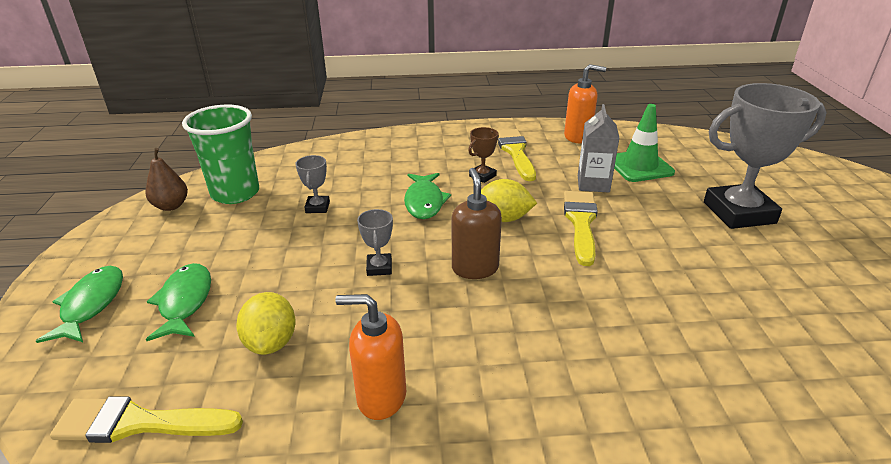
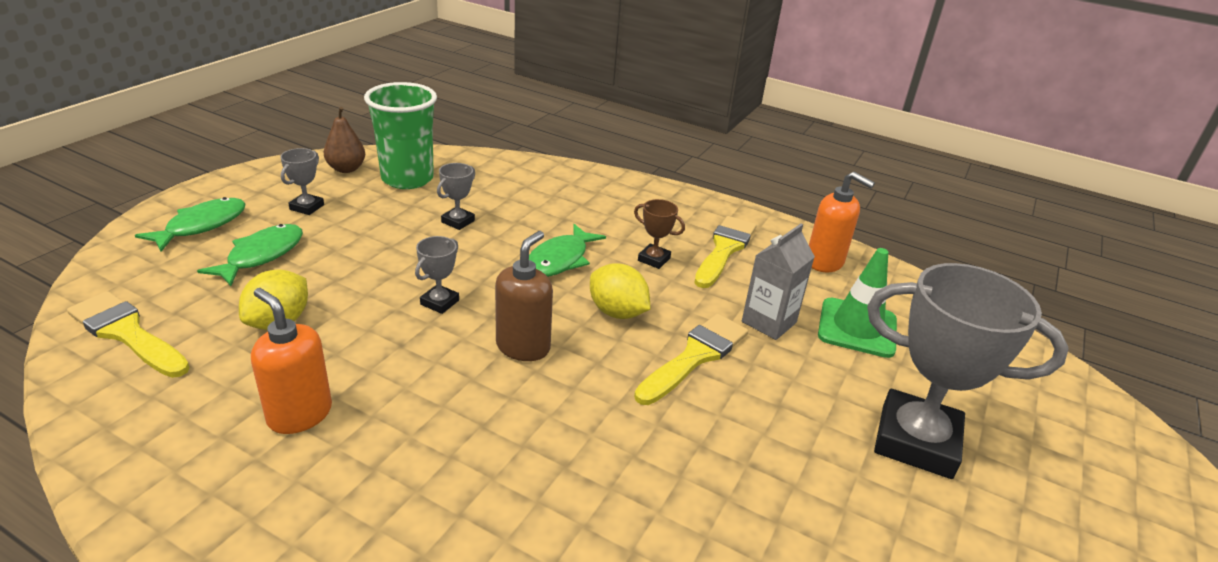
camera: 30 degrees right, 0 degrees up
brown trophy [468,127,499,183] -> brown trophy turned 45 degrees clockwise [634,199,685,269]
none -> grey trophy [280,148,324,215]

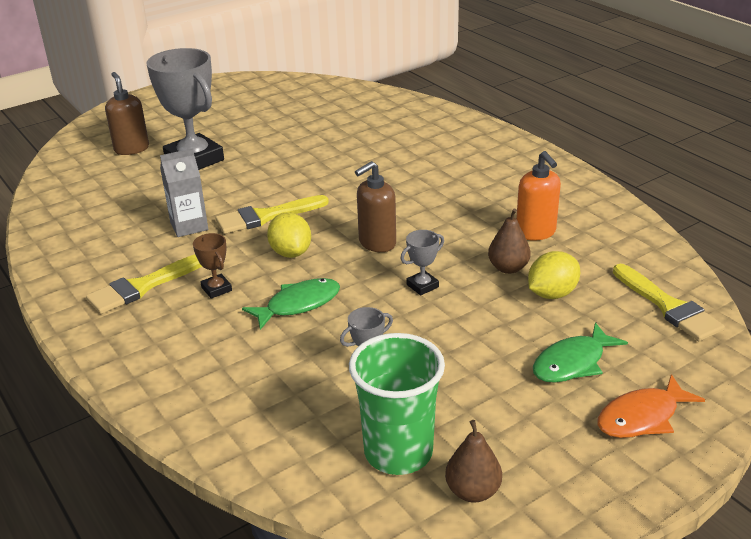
camera: 150 degrees left, 0 degrees up
green fish [135,197,246,251] -> orange fish [598,374,705,438]
grey trophy [280,148,324,215] -> none
orange soap dispenser [809,172,875,273] -> none
green traffic cone [818,248,897,358] -> none
none -> brown soap dispenser [105,72,149,155]
none -> brown pear [488,209,531,274]

